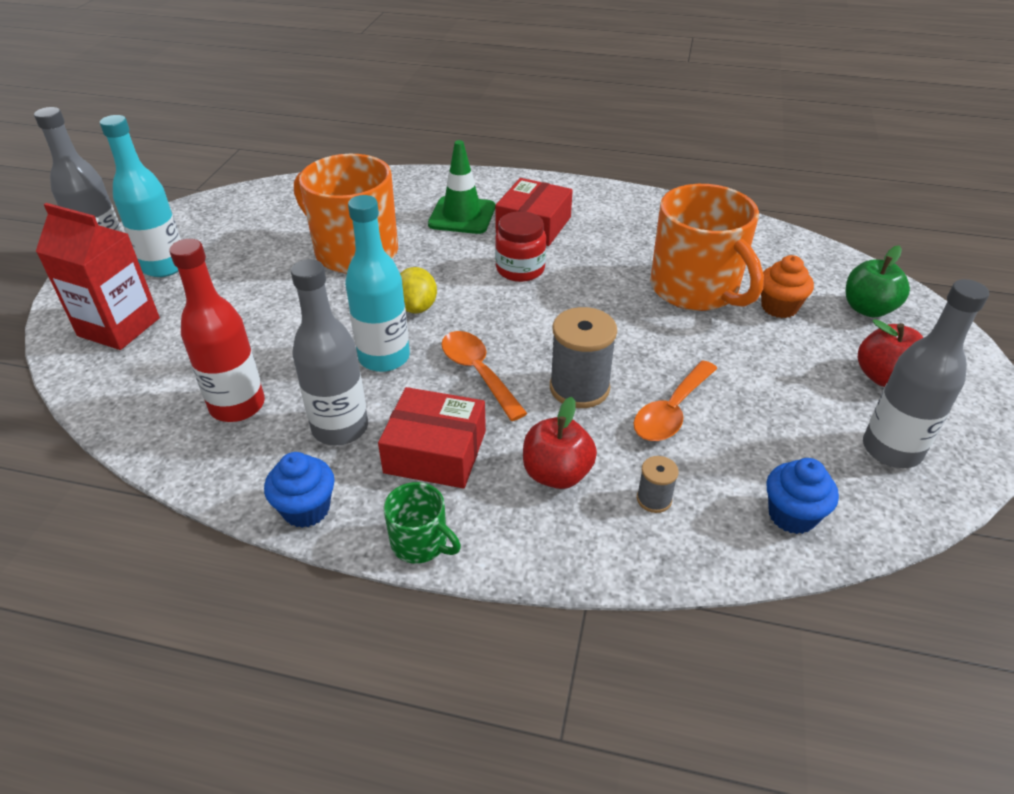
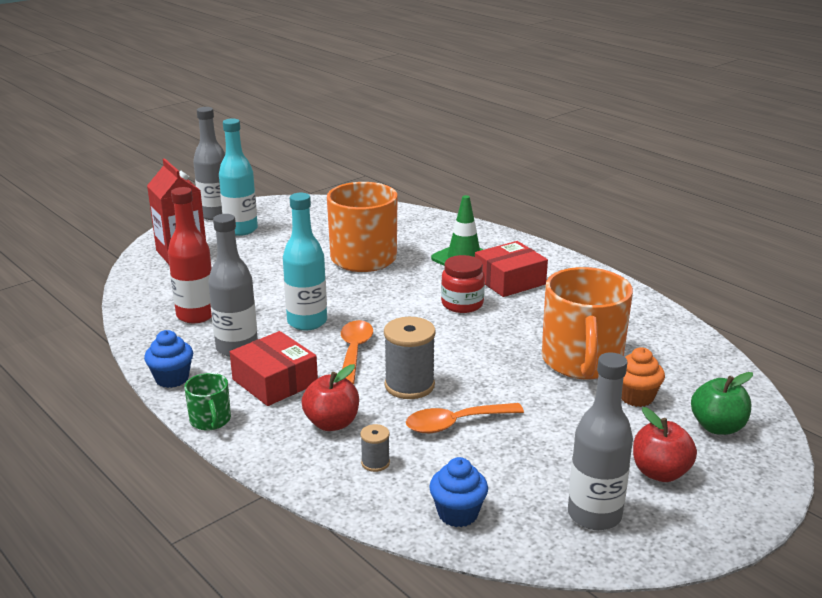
camera: 35 degrees right, 15 degrees down
yellow lemon [400,267,437,313] -> none

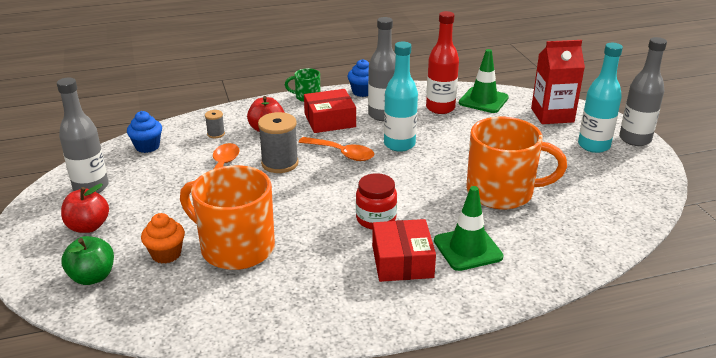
camera: 115 degrees right, 5 degrees up
none -> green traffic cone [459,49,509,113]

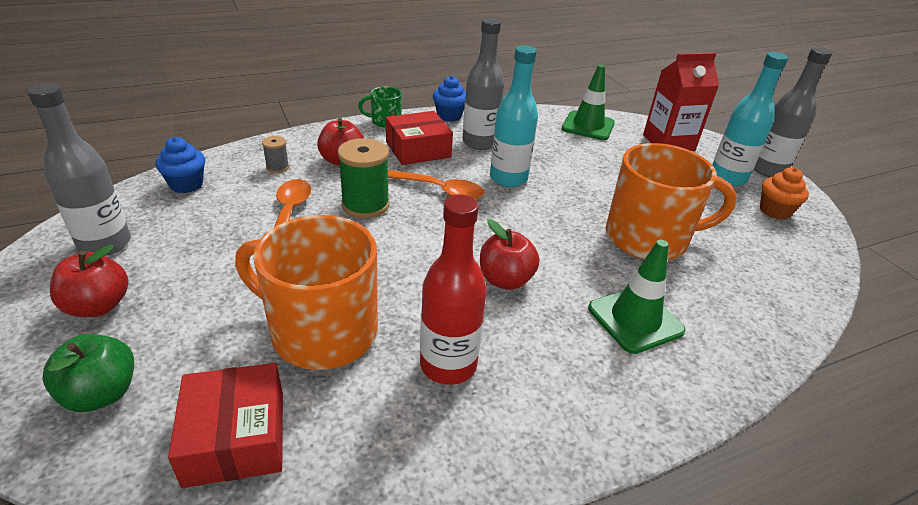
camera: 10 degrees left, 5 degrees up
orange cupcake [141,213,185,264] -> orange cupcake moved to [760,167,809,220]
grey spool [258,112,299,173] -> green spool [338,138,389,218]
red jar [356,173,397,229] -> red apple [480,219,539,290]
red box [372,219,436,282] -> red box moved to [168,363,283,488]
red bottle [426,11,459,114] -> red bottle moved to [420,195,487,385]

